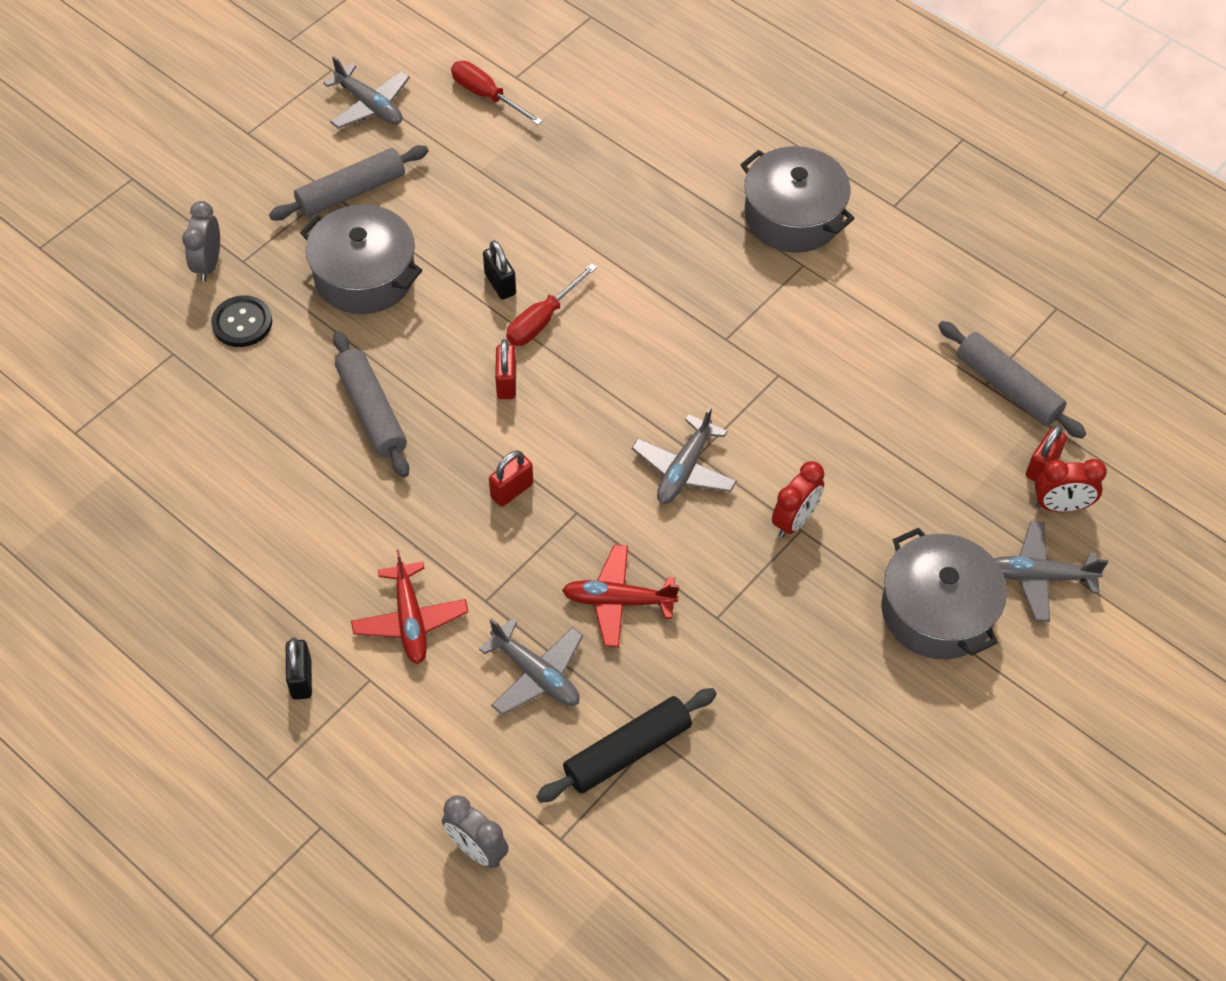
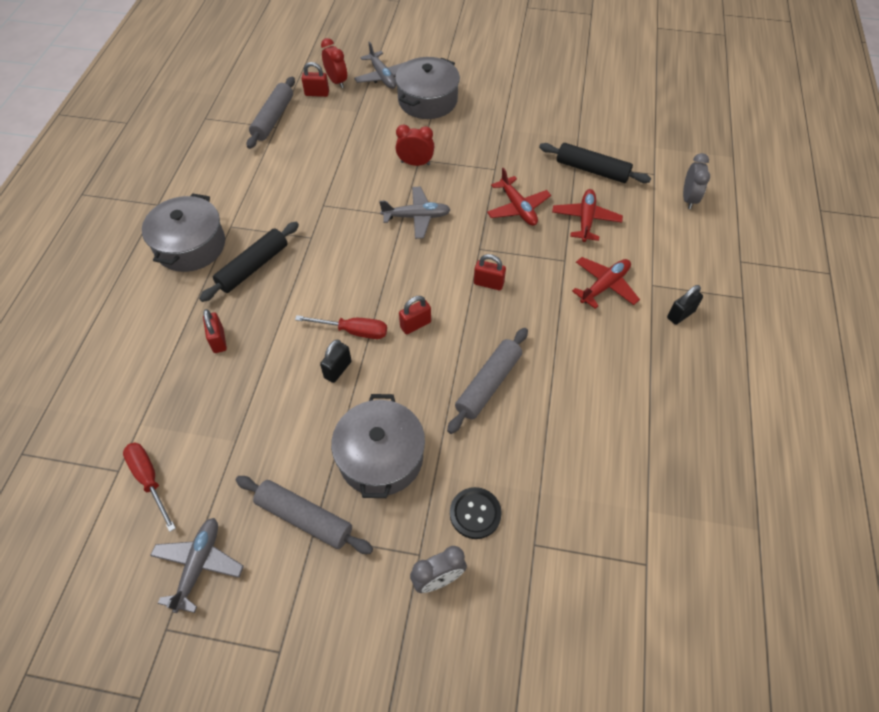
camera: 120 degrees left, 0 degrees up
red screwdriver [451,61,542,125] -> red screwdriver turned 135 degrees clockwise [123,443,176,532]
grey plane [479,618,583,715] -> red plane [552,189,623,242]
none -> black rolling pin [199,222,299,302]
none -> red padlock [203,309,227,353]

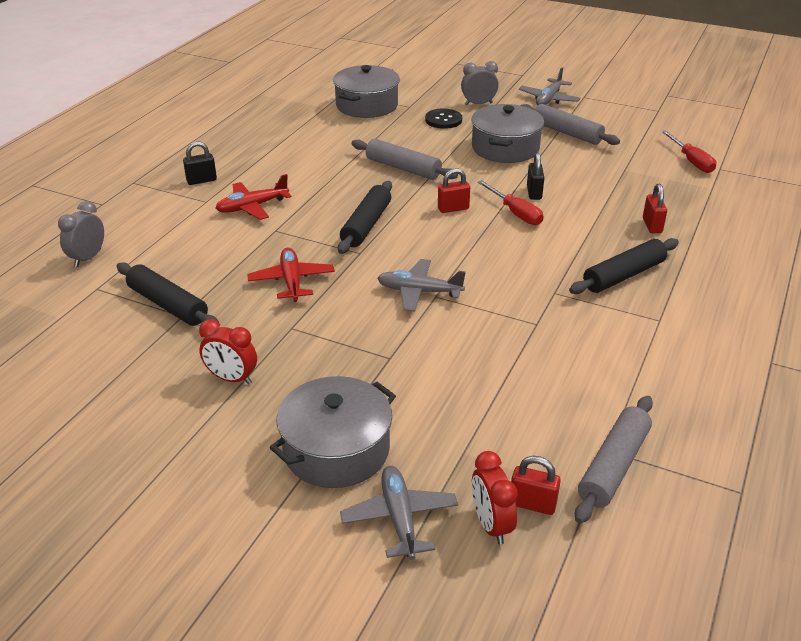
camera: 165 degrees left, 20 degrees down
grey pot [142,193,225,272] -> grey pot moved to [333,65,400,118]
grey plane [150,518,244,613] -> grey plane moved to [519,67,581,105]
red screwdriver [295,315,387,339] -> red screwdriver turned 150 degrees counterclockwise [478,180,543,225]
black padlock [320,340,352,383] -> black padlock turned 45 degrees counterclockwise [527,152,544,200]
red clock [396,124,434,166] -> red clock moved to [199,319,257,385]
grey rolling pin [447,328,528,434] -> grey rolling pin turned 75 degrees clockwise [352,139,458,180]
red padlock [474,254,506,290] -> black rolling pin [338,181,392,254]
red plane [552,189,623,242] -> none

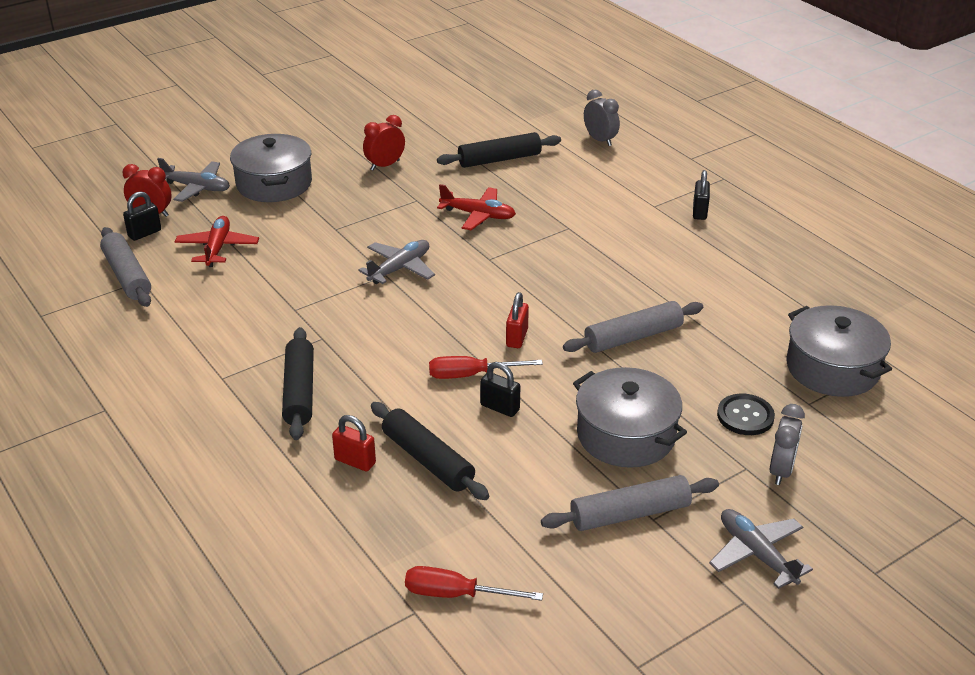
camera: 120 degrees right, 0 degrees up
red plane [216,174,291,220] -> red plane moved to [175,216,259,267]
black rolling pin [338,181,392,254] -> black rolling pin moved to [371,402,489,500]
red padlock [511,456,561,515] -> black padlock [123,191,161,241]

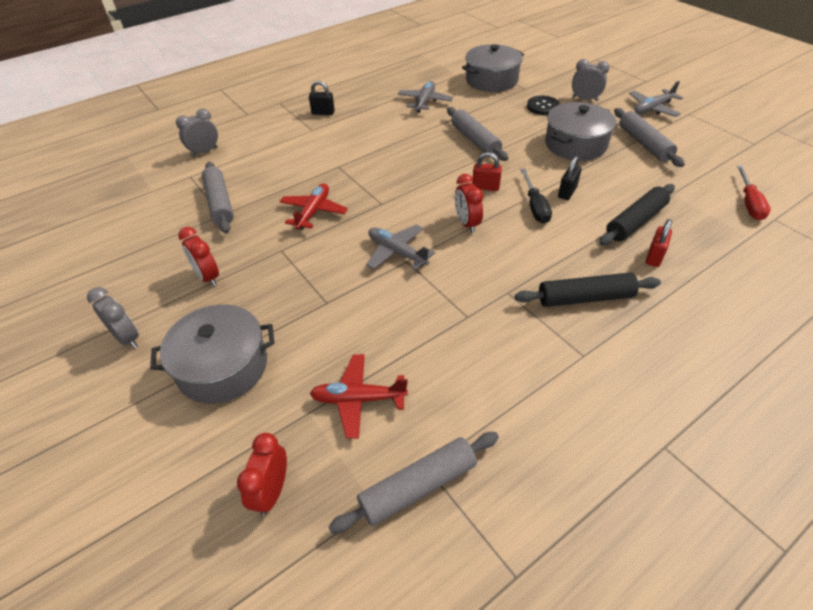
camera: 90 degrees left, 10 degrees up
black padlock [123,191,161,241] -> none
grey plane [157,158,230,202] -> grey plane moved to [398,81,453,113]
red screwdriver [429,356,543,379] -> black screwdriver [520,169,552,224]
black rolling pin [437,132,561,168] -> grey rolling pin [202,162,234,234]
none -> grey clock [87,287,139,349]
none -> red clock [455,174,483,233]

